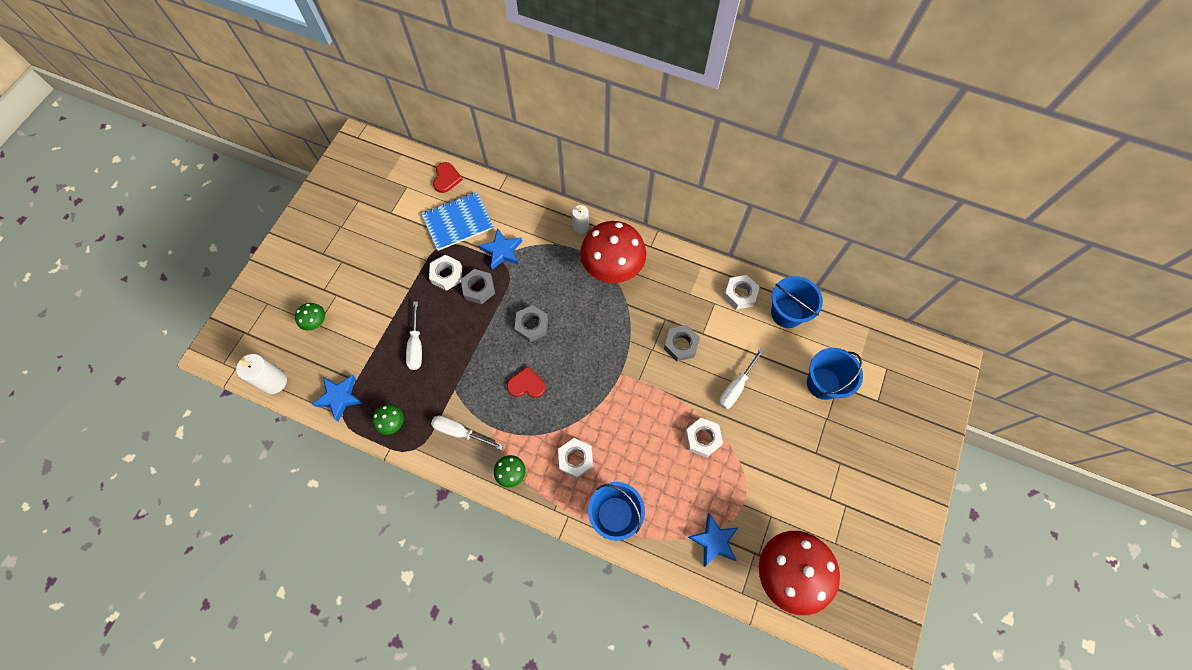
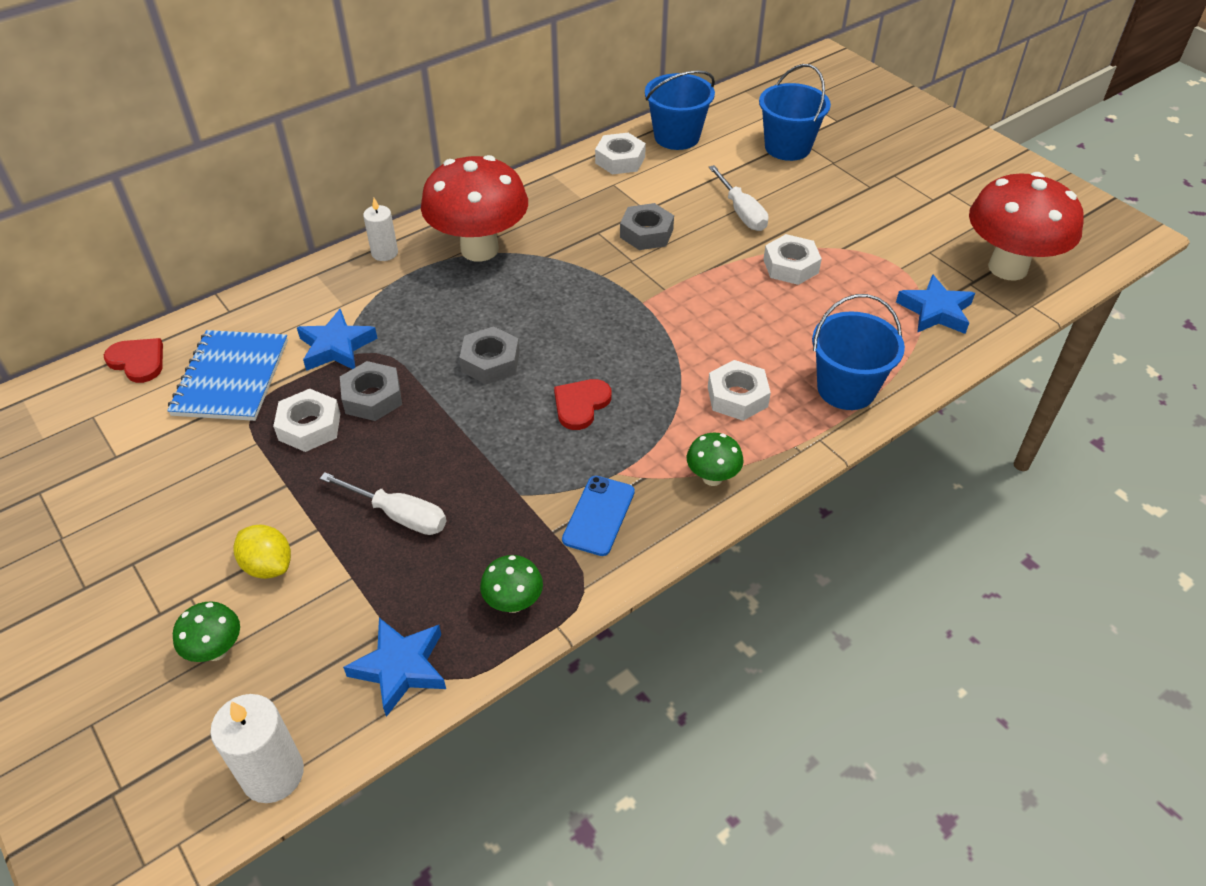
camera: 60 degrees left, 20 degrees down
white screwdriver [431,416,504,450] -> blue phone [562,476,635,556]
none -> yellow lemon [234,524,291,579]

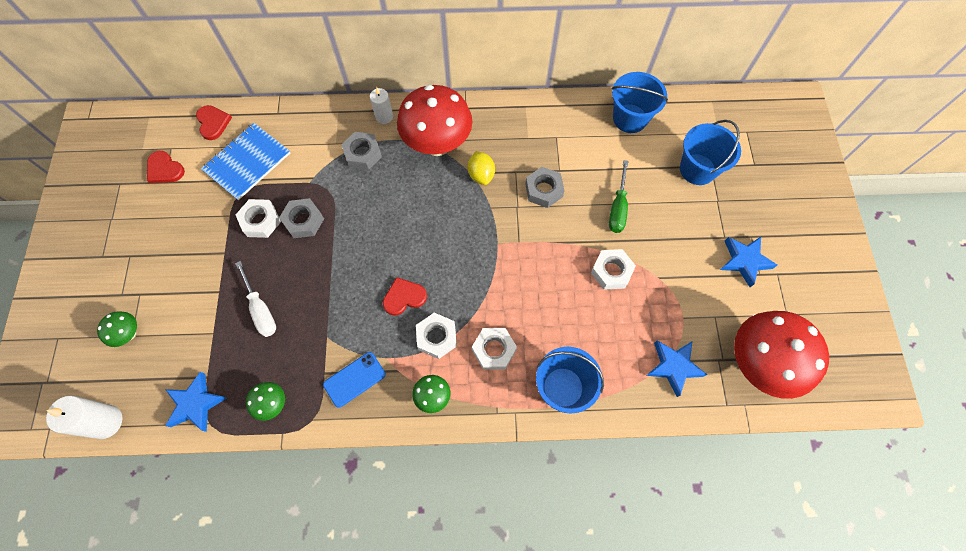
camera: 35 degrees right, 20 degrees up
yellow lemon [234,524,291,579] -> yellow lemon moved to [468,151,495,185]
blue star [297,309,377,371] -> blue star moved to [720,237,777,287]
grey nut [459,326,519,385] -> grey nut moved to [341,132,382,170]
white nut [595,133,646,174] -> white nut moved to [416,313,457,359]
white screwdriver [709,165,768,231] -> green screwdriver [609,160,629,233]
none -> red heart [147,151,185,183]

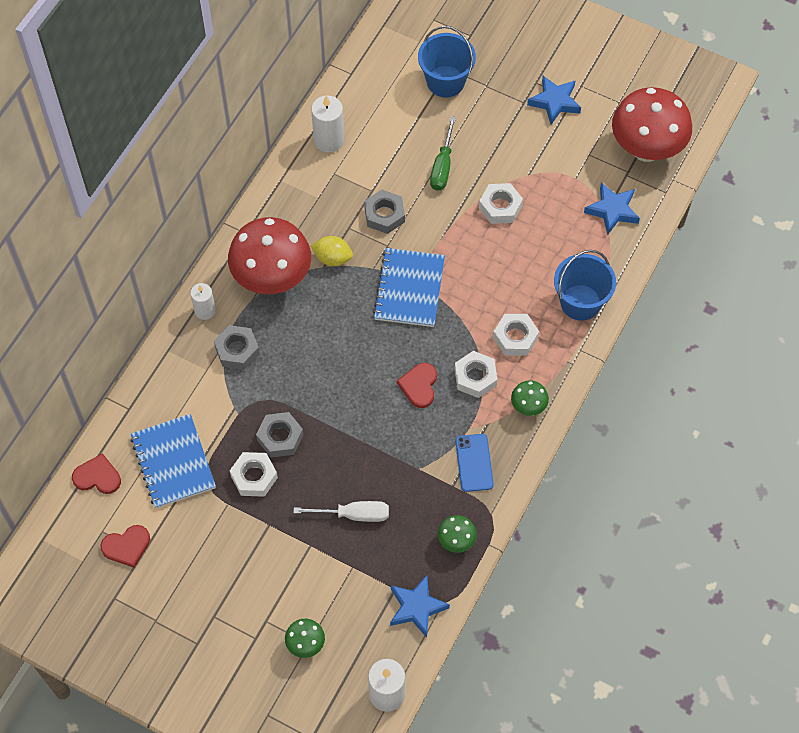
camera: 60 degrees left, 5 degrees down
green screwdriver [609,160,629,233] -> green screwdriver turned 60 degrees clockwise [430,116,456,190]
blue bucket [612,72,668,133] -> none
none -> white candle [311,96,344,152]
none -> blue notebook [373,248,445,327]

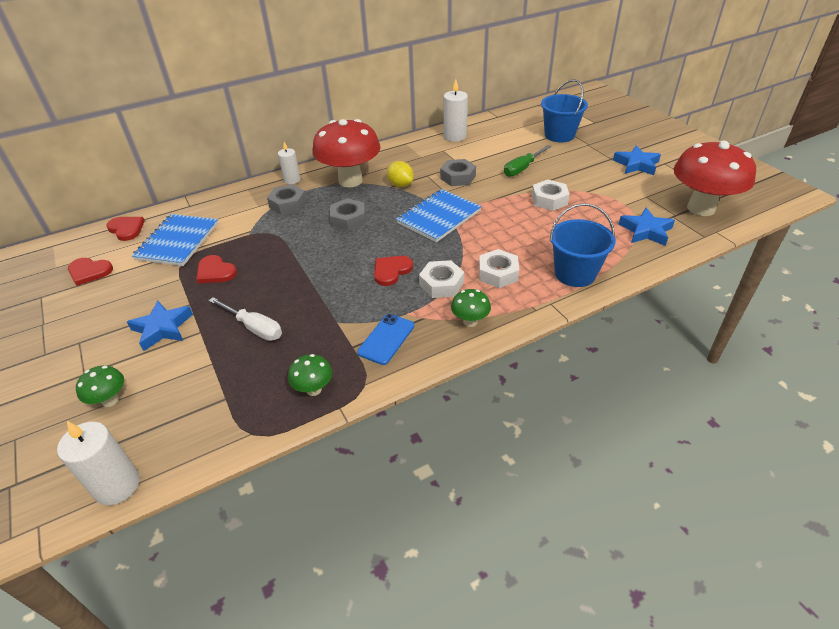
camera: 35 degrees right, 20 degrees down
white nut [230,452,278,497] -> red heart [196,255,237,283]
grey nut [256,412,303,458] -> grey nut moved to [330,199,366,231]
blue star [390,575,450,638] -> blue star moved to [127,300,193,351]

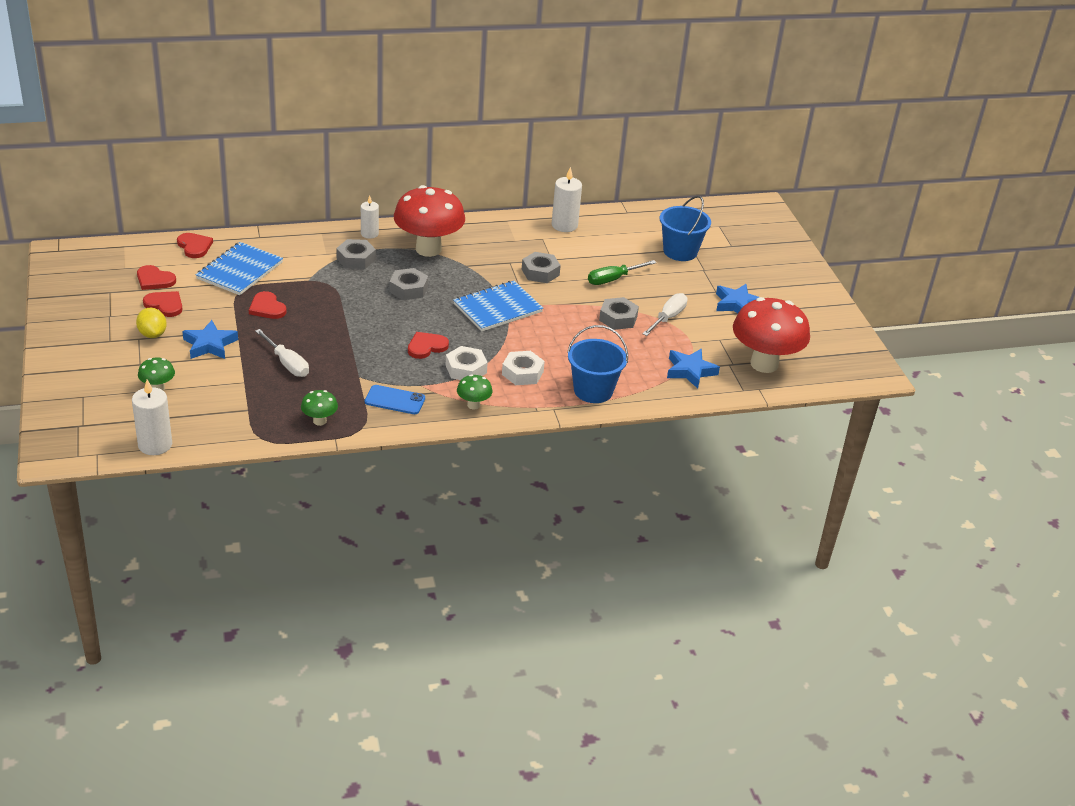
camera: 10 degrees right, 5 degrees down
blue phone [357,314,414,365] -> blue phone turned 60 degrees clockwise [365,385,425,414]
yellow lemon [387,161,414,187] -> yellow lemon moved to [136,308,167,338]
white nut [532,180,570,211] -> grey nut [599,297,639,330]
none -> red heart [143,291,183,317]
none -> white screwdriver [643,293,688,336]

